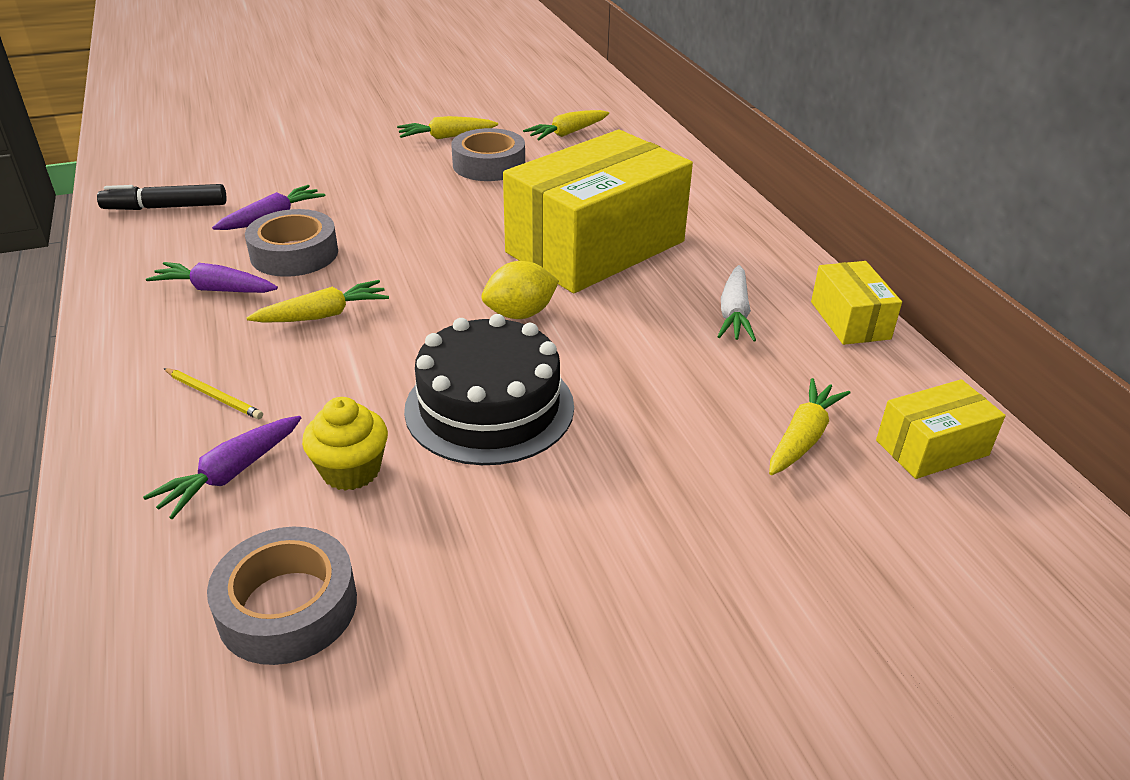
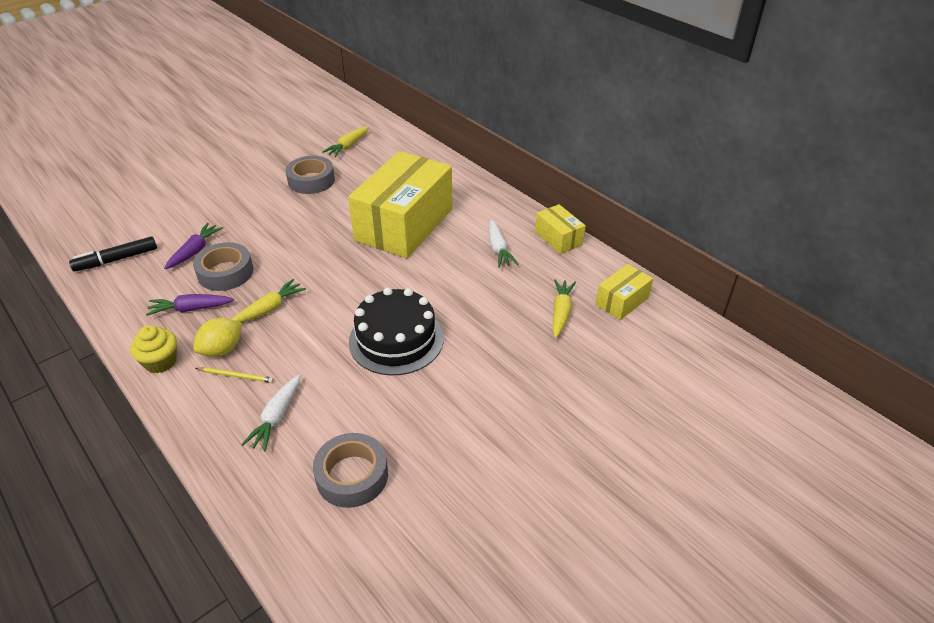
camera: 20 degrees left, 5 degrees up
purple carrot [143,416,301,519] -> white carrot [241,374,300,452]
yellow cupcake [302,397,388,491] -> yellow cupcake moved to [130,325,177,373]
yellow carrot [397,116,498,139] -> none
yellow lemon [482,261,559,319] -> yellow lemon moved to [193,318,242,357]

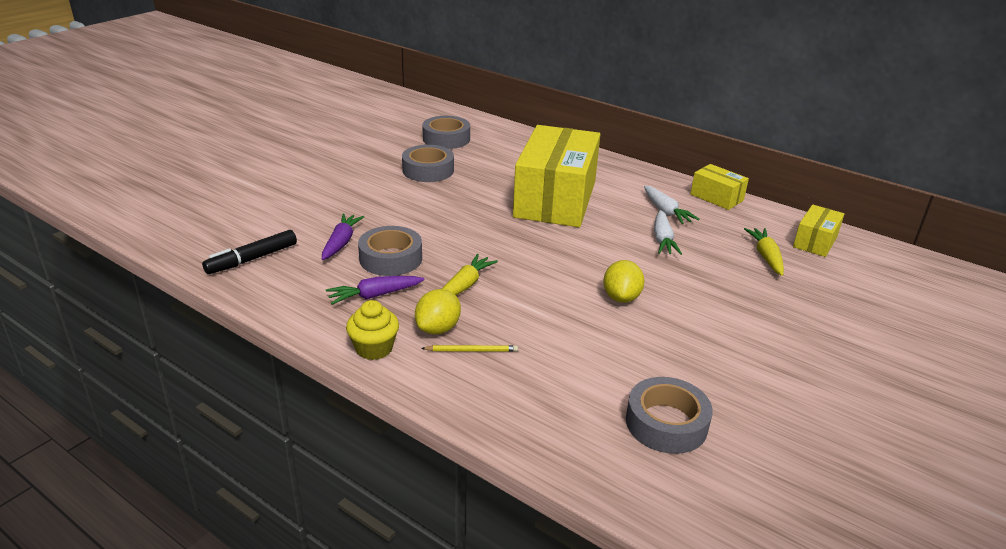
camera: 15 degrees left, 10 degrees down
white carrot [241,374,300,452] -> white carrot moved to [654,210,682,255]
yellow carrot [322,127,369,157] -> grey tape [422,116,470,149]
black cake [349,288,444,375] -> yellow lemon [603,260,645,303]

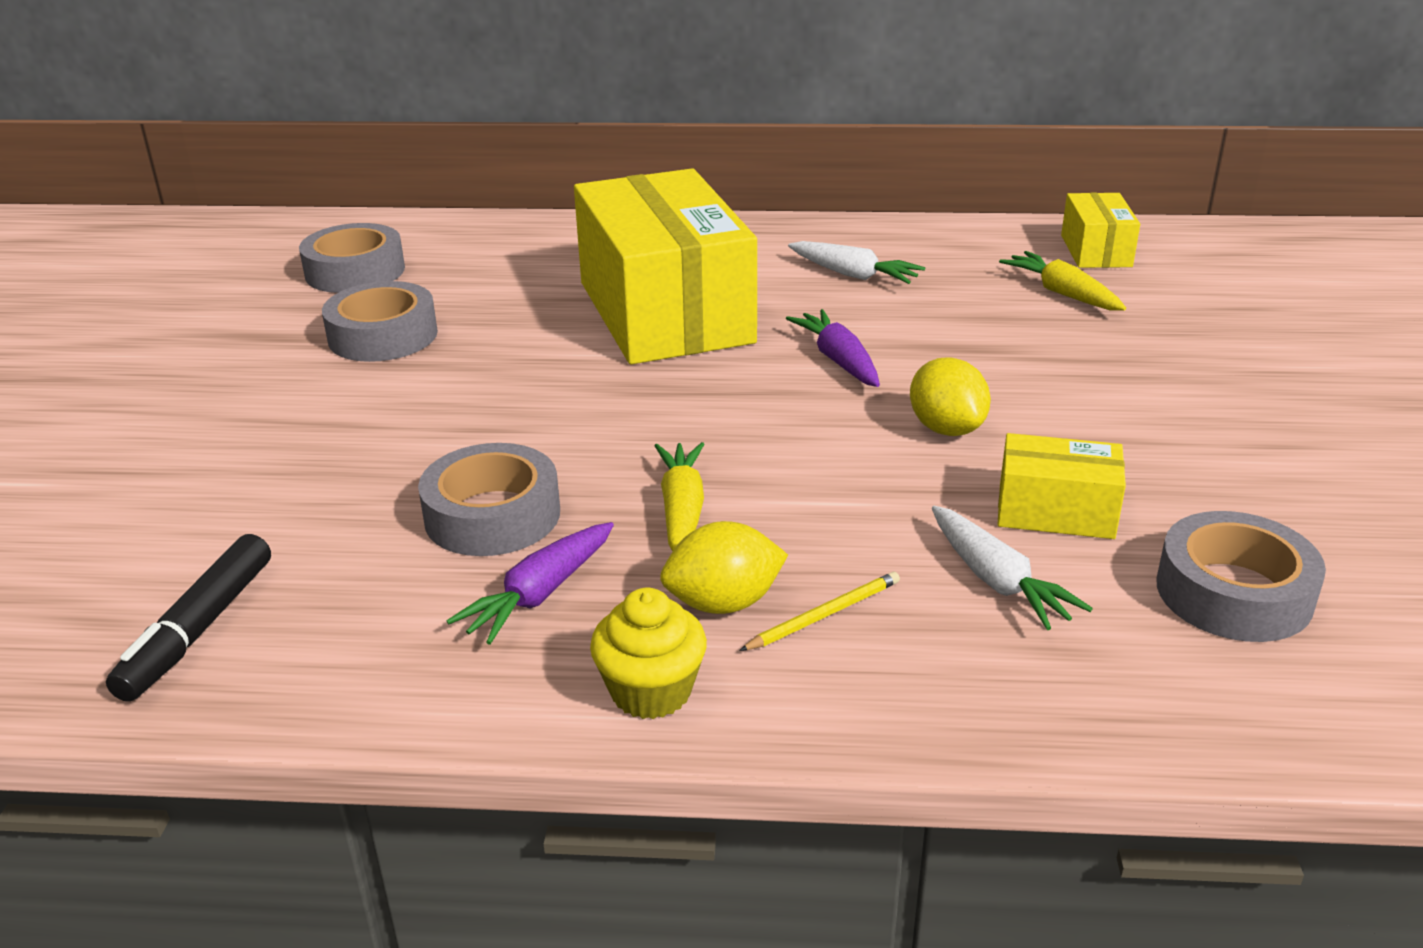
camera: 30 degrees left, 0 degrees up
purple carrot [322,214,364,260] -> purple carrot moved to [786,309,880,387]
yellow lemon [415,289,461,334] -> yellow lemon turned 75 degrees clockwise [660,521,788,614]
white carrot [654,210,682,255] -> white carrot moved to [932,506,1093,630]
yellow box [691,164,749,210] -> yellow box moved to [997,433,1126,539]

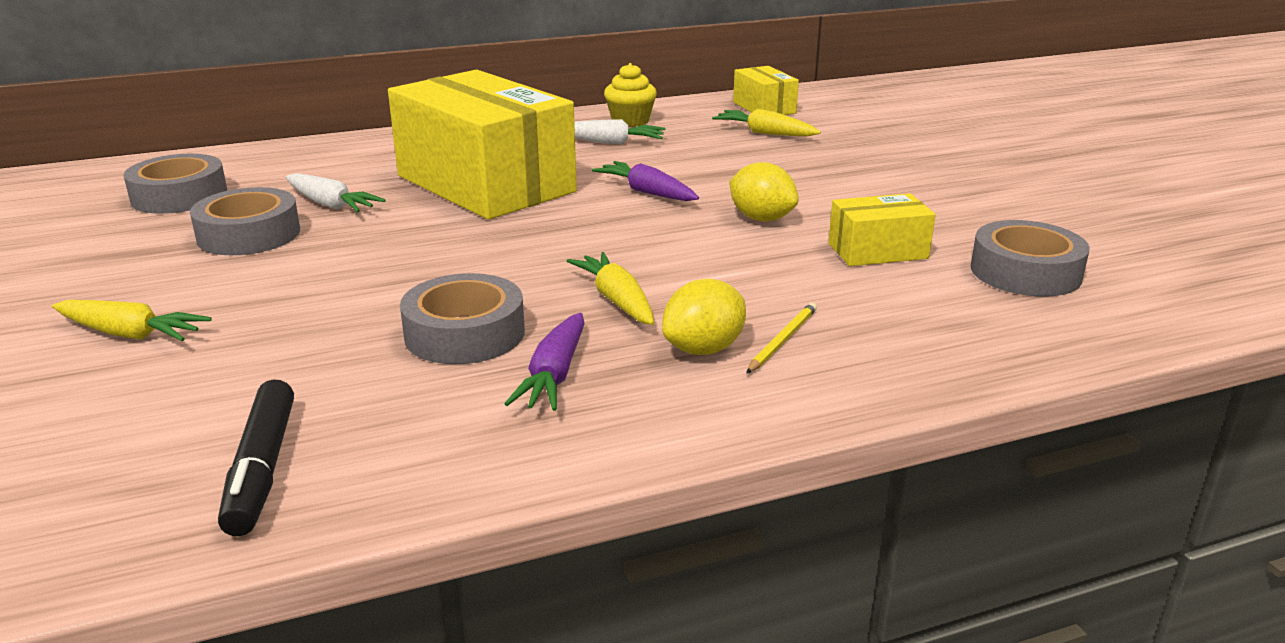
camera: 25 degrees left, 5 degrees down
yellow cupcake [590,588,707,719] -> yellow cupcake moved to [604,63,657,127]
white carrot [932,506,1093,630] -> white carrot moved to [286,173,386,212]
none -> yellow carrot [52,300,212,341]

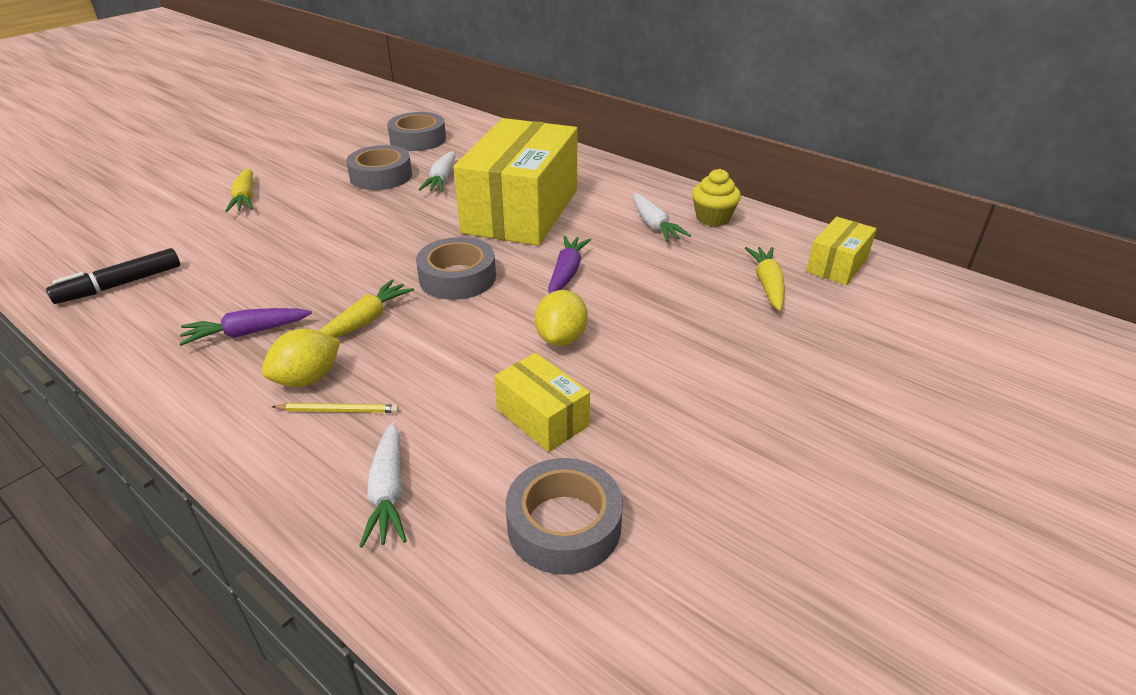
camera: 60 degrees right, 10 degrees up
grey tape [400,273,525,364] -> grey tape moved to [416,237,496,300]
yellow lemon [662,279,746,355] -> yellow lemon turned 60 degrees counterclockwise [262,329,340,387]
none -> white carrot [359,422,407,548]

